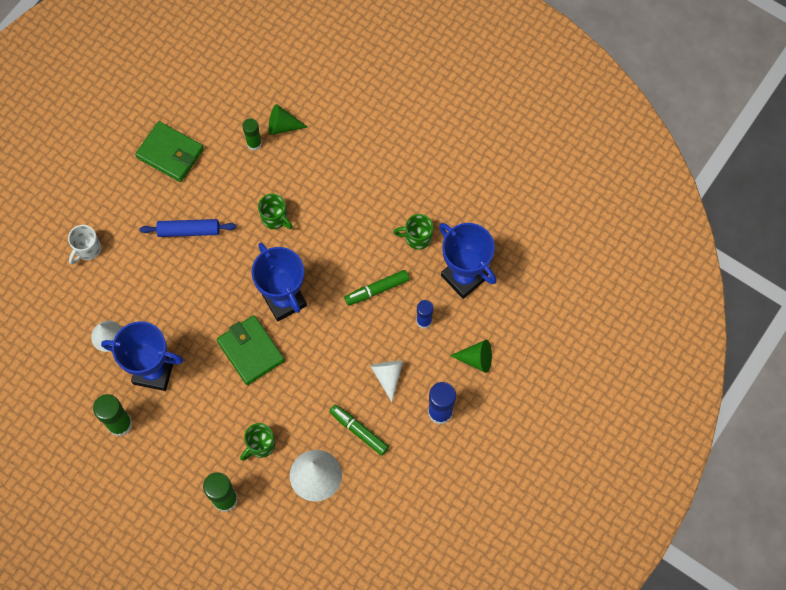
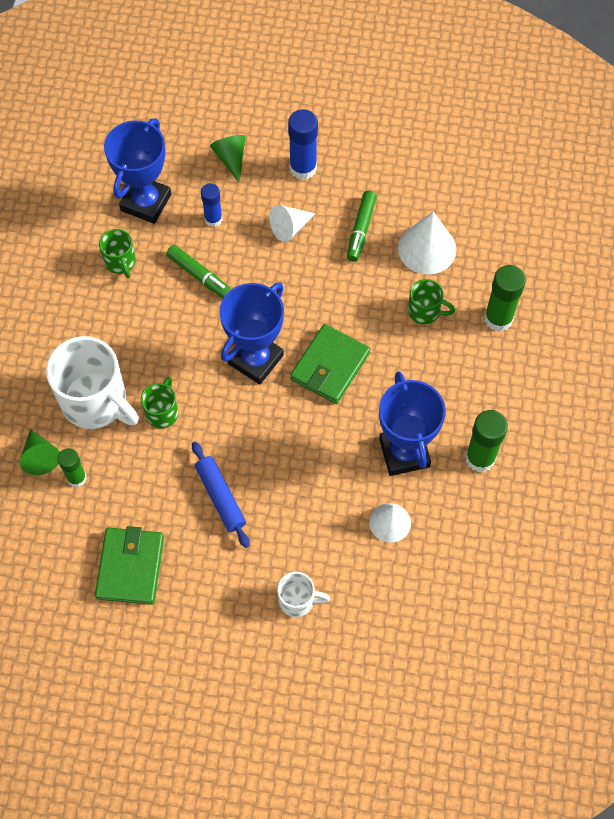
camera: 115 degrees left, 5 degrees down
none -> white mug [46,336,139,429]

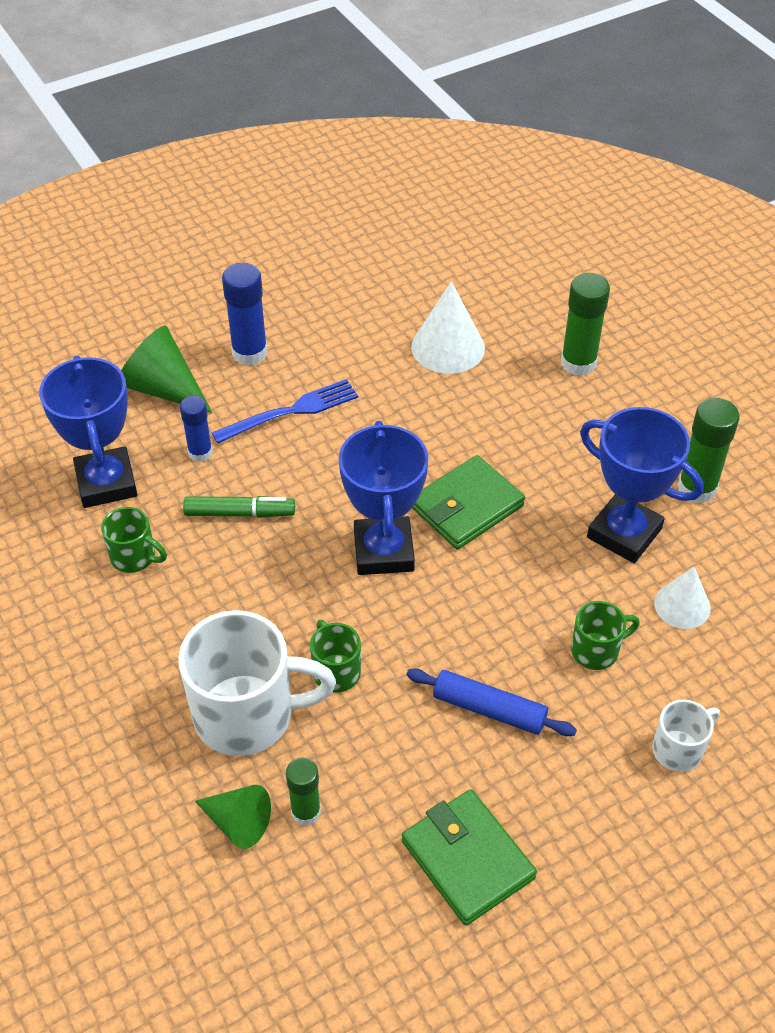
camera: 40 degrees left, 15 degrees down
green cone [210,135,245,183] -> green cone [121,325,212,413], size x1.54
white cone [270,205,316,242] -> blue fork [212,379,358,444]
green wallet [290,324,370,404] -> green wallet turned 60 degrees clockwise [412,455,525,549]
green marker [347,191,377,262] -> none
green mug [408,279,455,324] -> green mug moved to [571,601,640,670]

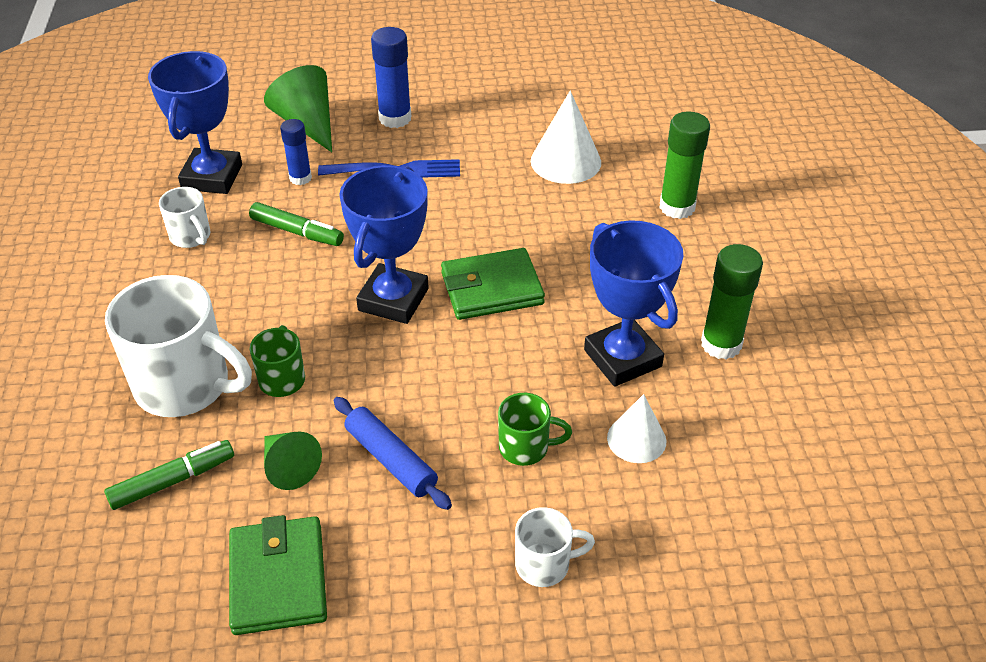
camera: 25 degrees right, 5 degrees down
green mug [101,507,167,573] -> white mug [159,187,210,248]
green cone [195,785,271,849] -> green cone moved to [264,431,322,490]
green glue stick [286,758,321,826] -> green marker [104,440,234,510]

